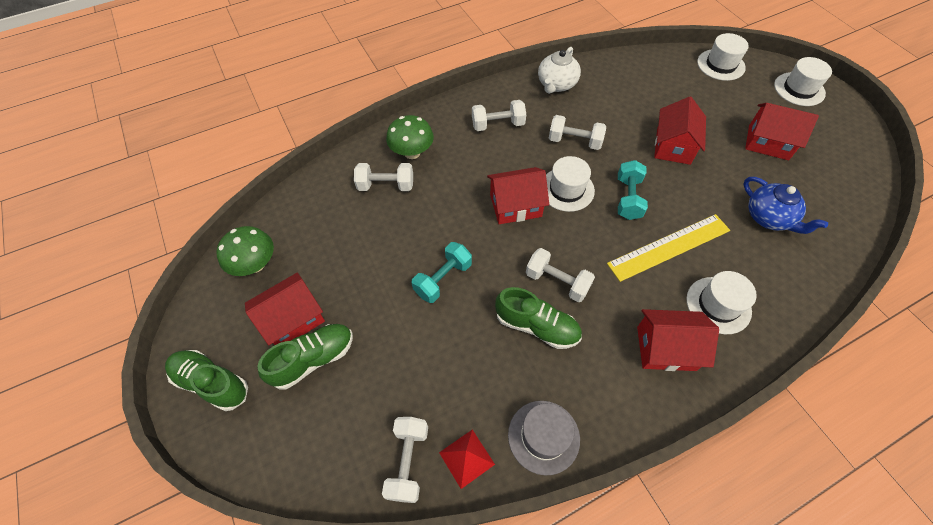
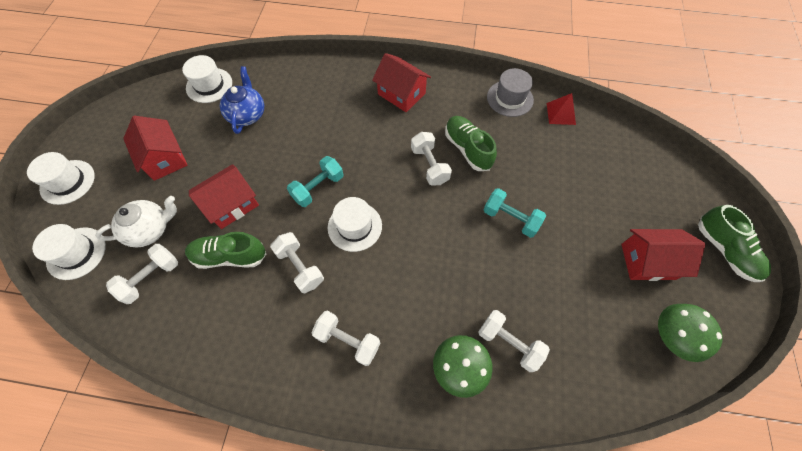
camera: 145 degrees left, 5 degrees up
green shoe [257,324,353,390] -> green shoe moved to [185,232,266,269]
white dumbbell [382,417,428,503] -> white dumbbell moved to [106,244,178,304]
turquoise dumbbell [412,242,472,303] -> turquoise dumbbell turned 45 degrees clockwise [484,188,546,238]
red house [487,167,549,224] -> none
white teapot [538,47,581,94] -> white teapot moved to [95,196,177,248]
yellow ruler [607,214,730,282] -> none
white hat [686,271,757,334] -> white hat moved to [182,55,232,103]

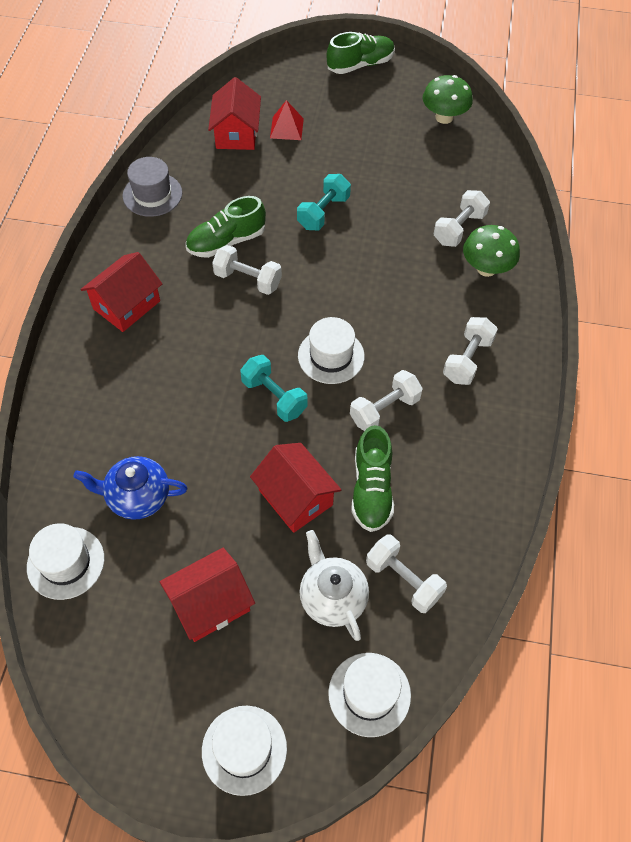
camera: 90 degrees left, 5 degrees down
white dumbbell [411,132,452,185] -> white dumbbell turned 45 degrees clockwise [212,245,282,295]
red pyramid [547,93,576,125] -> red pyramid moved to [270,100,304,140]
red house [621,229,705,281] -> red house moved to [208,77,261,150]

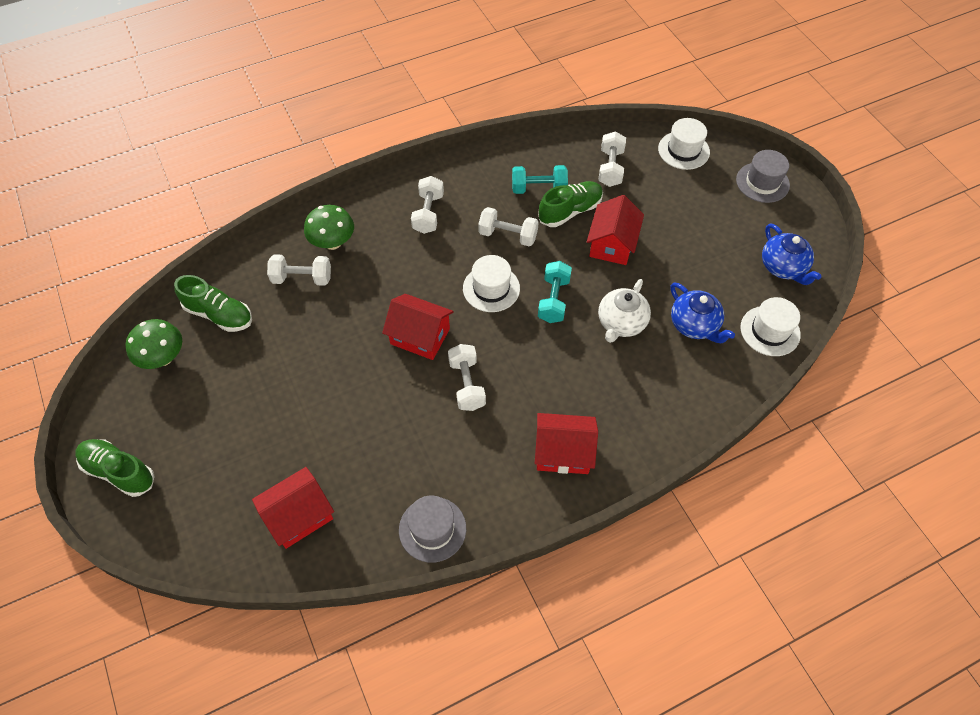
camera: 125 degrees left, 0 degrees up
red house [160,548,255,642] -> red house moved to [382,294,454,360]
green shoe [186,196,266,258] -> green shoe moved to [174,275,252,332]
white hat [202,706,287,796] -> grey hat [736,150,790,203]
red pyramid [270,100,304,140] -> none
turquoise dumbbell [297,174,351,230] -> turquoise dumbbell moved to [512,165,568,194]
white teapot [299,530,369,641] -> white teapot moved to [598,279,651,343]
white dumbbell [443,317,498,385] -> white dumbbell turned 75 degrees counterclockwise [411,176,444,234]
none -> blue teapot [762,224,821,285]

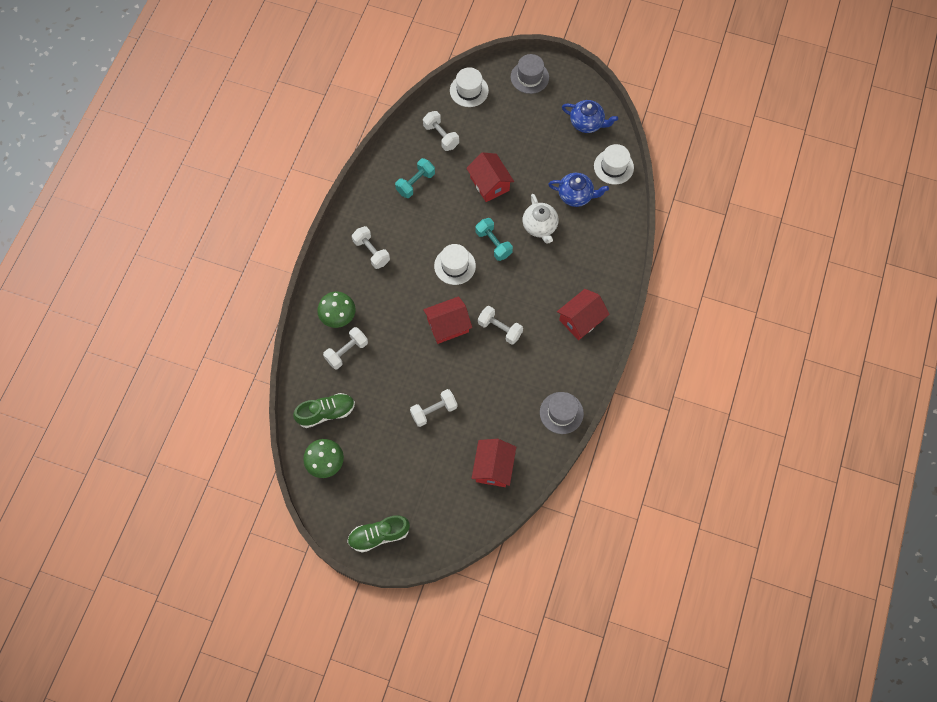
camera: 45 degrees left, 10 degrees up
white dumbbell [478,207,539,247] -> white dumbbell moved to [410,389,457,427]
green shoe [538,181,603,227] -> none

